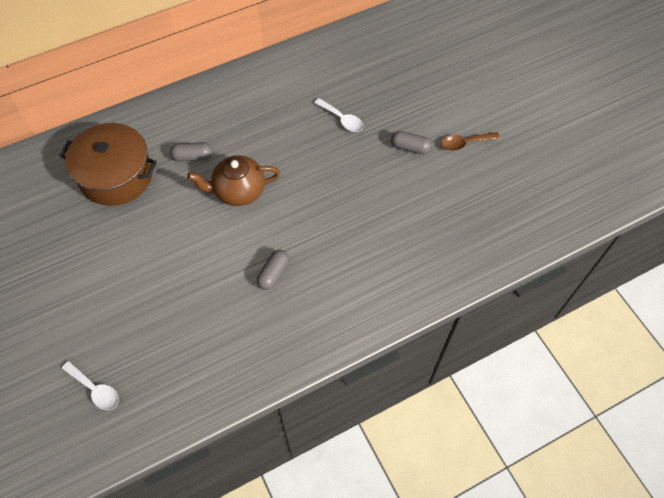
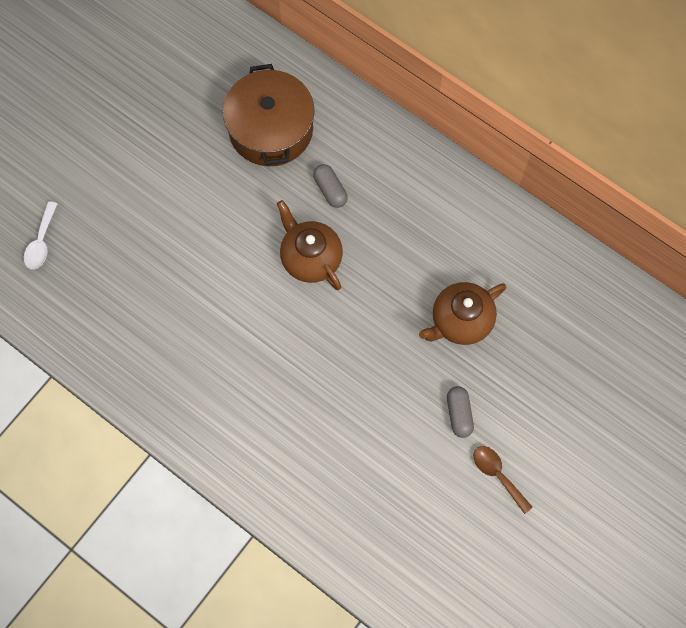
camera: 65 degrees right, 10 degrees up
grey capsule [257,250,289,290] -> none
white spoon [314,98,364,132] -> brown teapot [419,282,506,345]

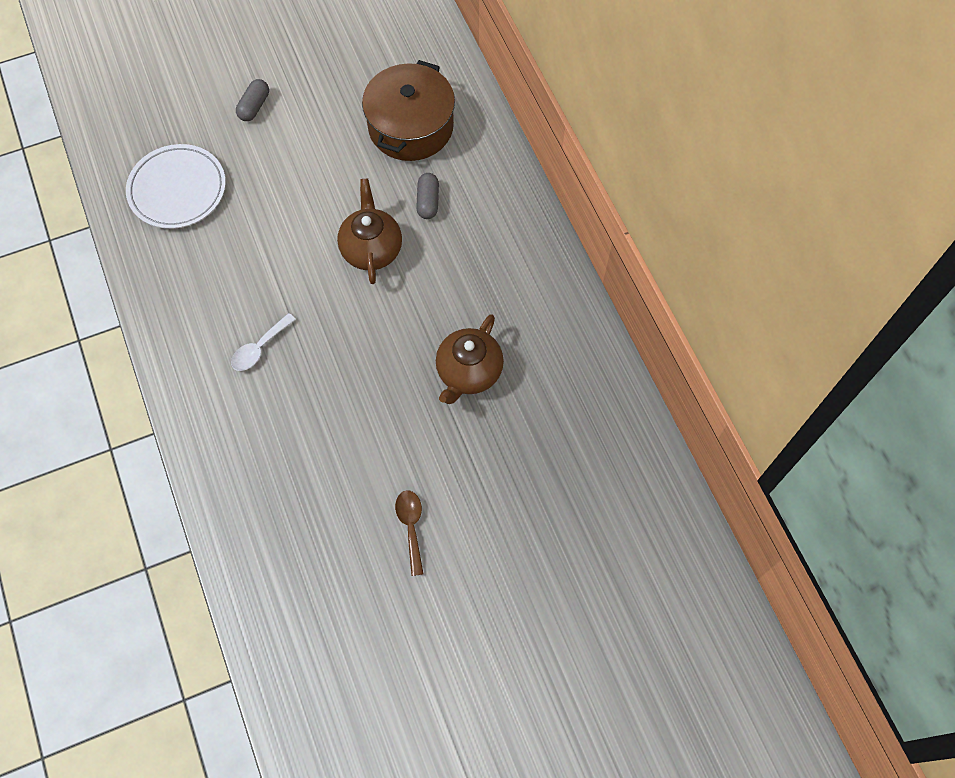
camera: 30 degrees right, 5 degrees down
white spoon [24,201,57,269] -> white spoon moved to [231,313,296,371]
brown teapot [419,282,506,345] -> brown teapot turned 60 degrees counterclockwise [436,314,504,404]
grey capsule [447,386,474,438] -> grey capsule moved to [236,79,269,121]
none -> white plate [126,144,226,229]

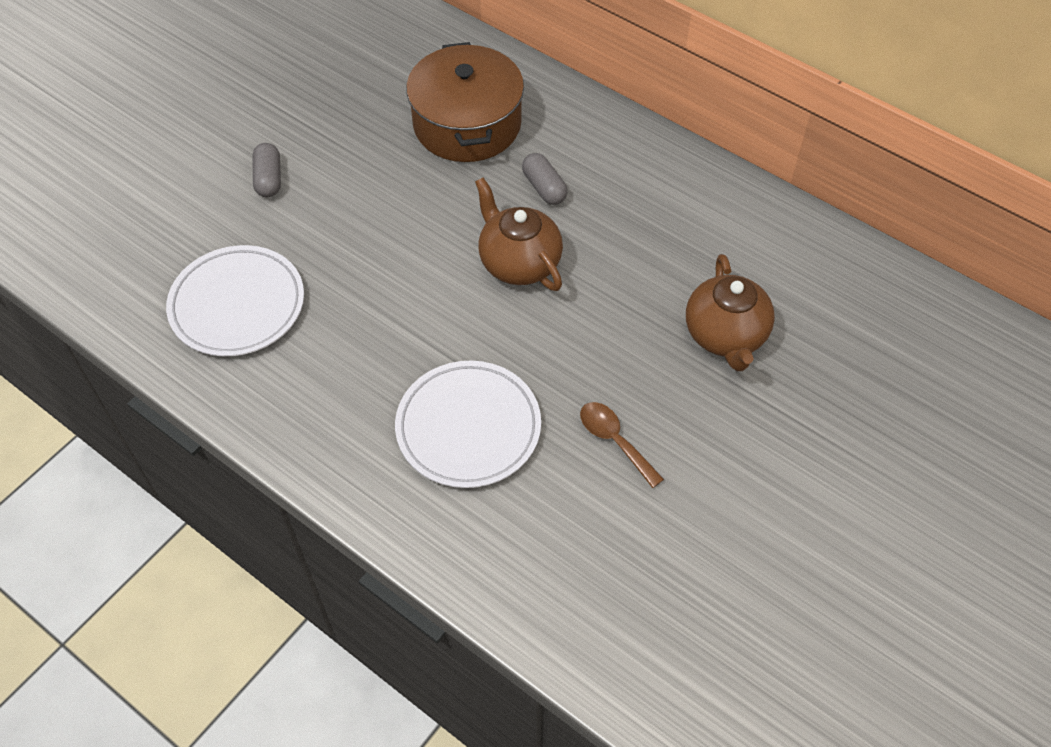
camera: 30 degrees left, 10 degrees down
white spoon [231,313,296,371] -> white plate [395,361,541,488]
brown spoon [395,490,423,576] -> brown spoon moved to [580,402,664,488]

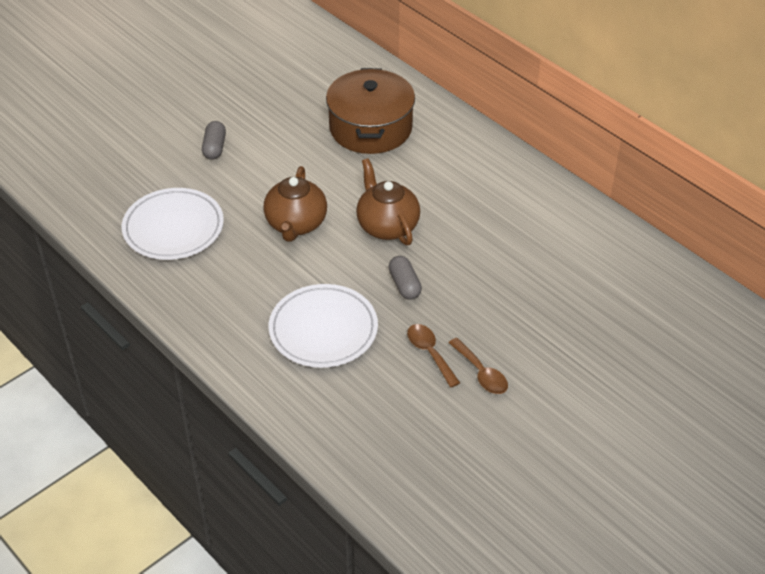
camera: 10 degrees right, 10 degrees down
grey capsule [522,153,568,205] -> grey capsule moved to [389,256,422,300]
brown teapot [686,254,775,371] -> brown teapot moved to [263,166,327,242]
none -> brown spoon [448,338,508,394]

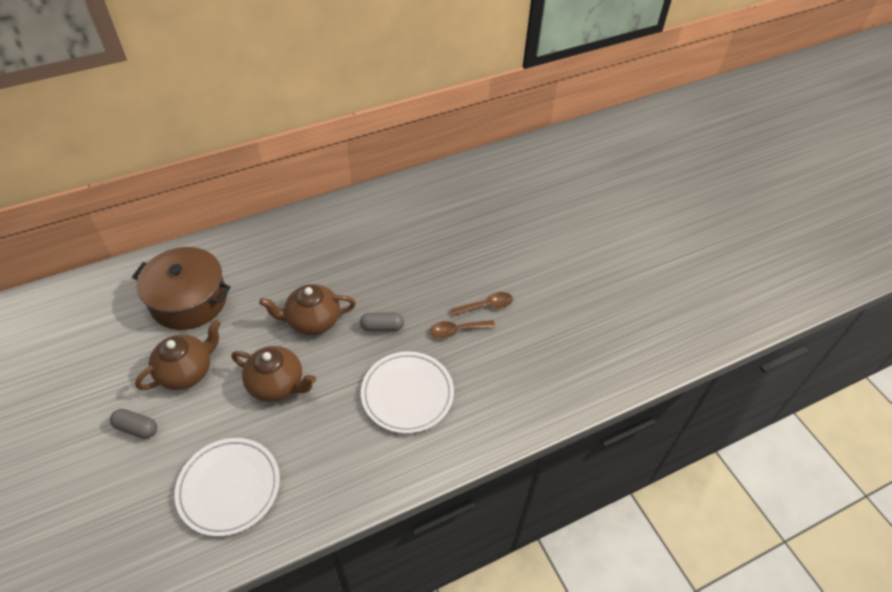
camera: 75 degrees left, 5 degrees up
none -> brown teapot [135,320,221,390]

